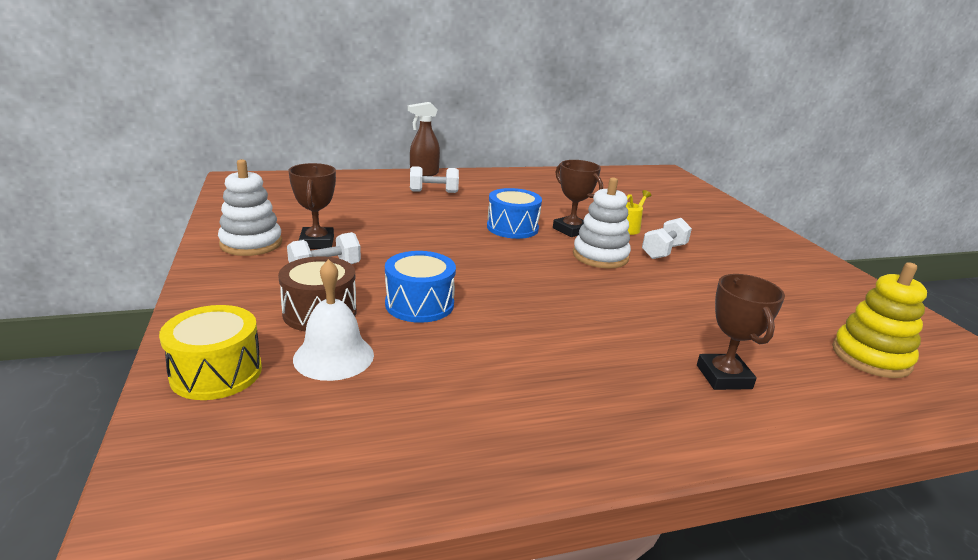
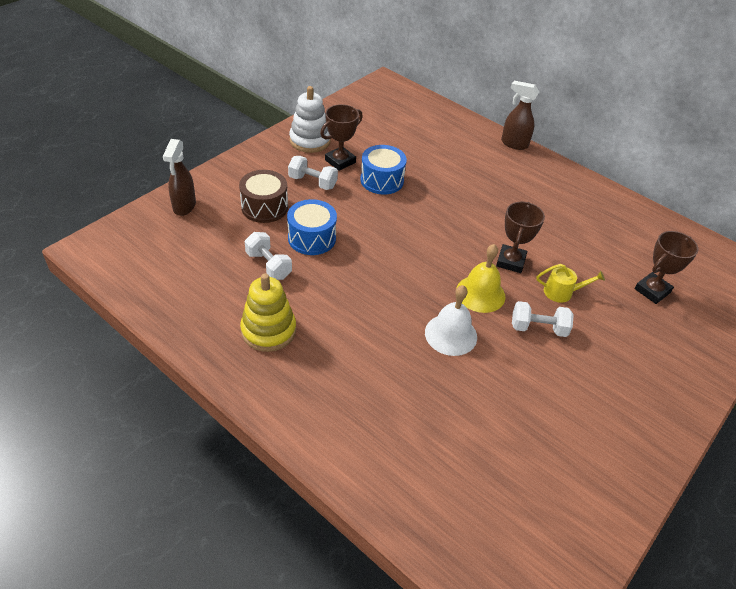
camera: 55 degrees right, 20 degrees up
yellow drum [159,305,262,400] -> brown spray bottle [163,139,196,216]
white bell [293,259,374,381] -> white bell moved to [425,285,477,356]
white dumbbell [410,166,459,193] -> white dumbbell moved to [245,232,292,280]
blue drum [487,188,542,239] -> blue drum moved to [360,145,407,195]
white stacking toy [573,177,631,269] -> yellow bell [456,244,505,313]
brown trophy [697,274,785,390] -> brown trophy moved to [635,231,698,304]
yellow stacking toy [832,262,927,378] -> yellow stacking toy moved to [240,273,296,352]

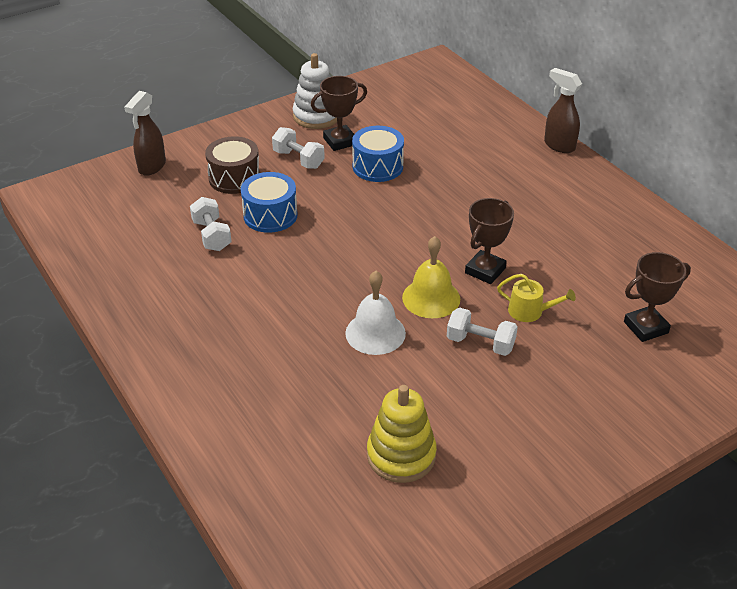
camera: 20 degrees right, 5 degrees down
yellow stacking toy [240,273,296,352] -> yellow stacking toy moved to [367,385,437,483]

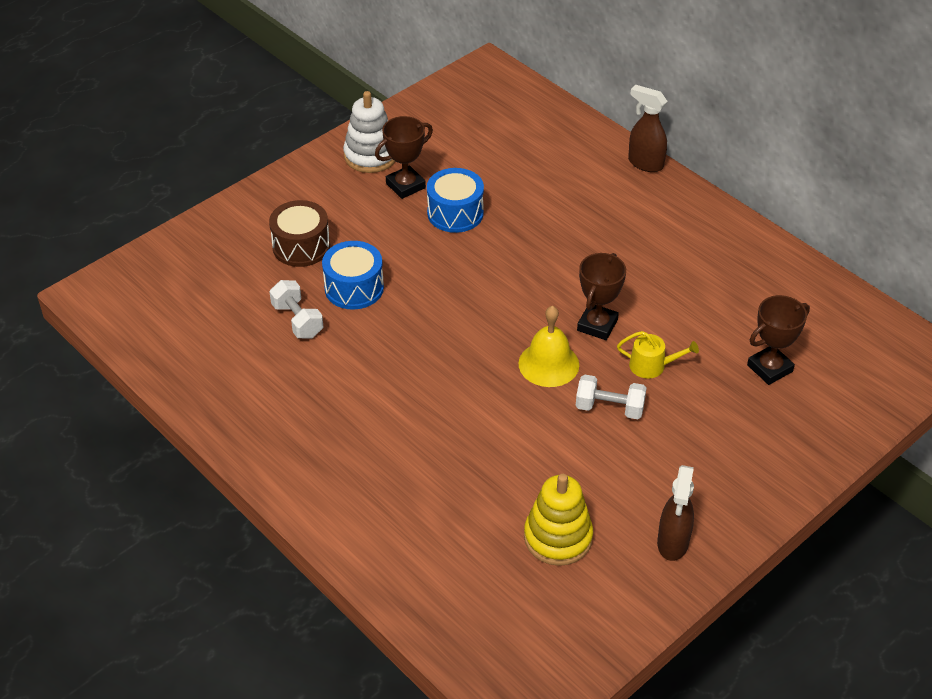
camera: 10 degrees left, 5 degrees up
brown spray bottle [124,91,166,176] -> brown spray bottle moved to [657,465,694,561]
white dumbbell [272,127,325,169] -> none
white bell [345,271,406,355] -> none

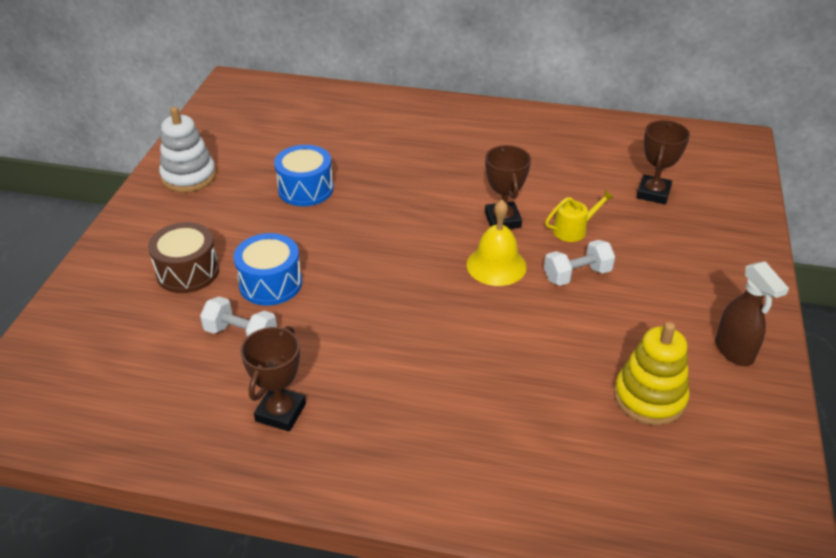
camera: 35 degrees left, 5 degrees down
brown trophy [375,116,433,199] -> brown trophy moved to [240,326,306,432]
brown spray bottle [628,85,667,172] -> none

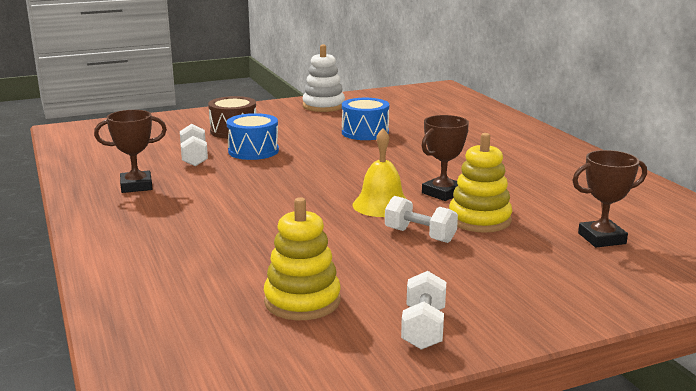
camera: 55 degrees right, 20 degrees down
yellow watering can [545,190,613,242] -> yellow stacking toy [449,133,512,233]
brown spray bottle [715,261,789,366] -> white dumbbell [401,271,446,350]

